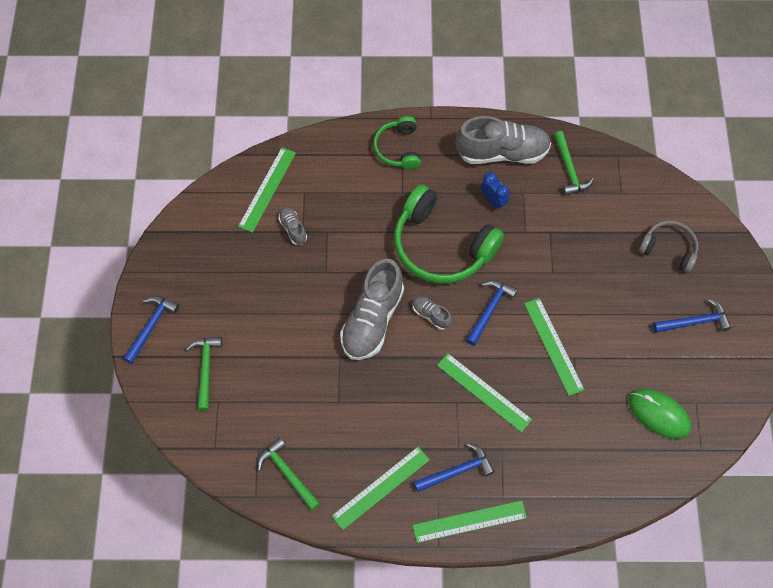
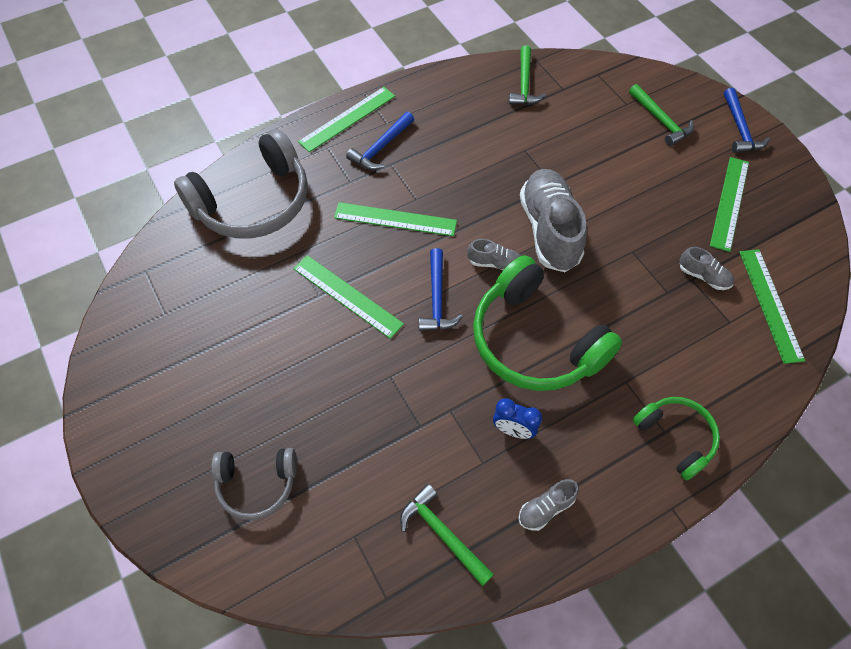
camera: 150 degrees right, 5 degrees down
green hammer [257,438,320,511] -> green hammer turned 75 degrees clockwise [509,45,546,105]
green ruler [332,446,430,530] -> green ruler moved to [710,157,749,252]
green headphones [394,185,504,284] -> green headphones turned 135 degrees counterclockwise [473,255,622,391]
grey shoe [455,116,551,164] -> grey shoe [519,479,579,531], size x0.45
green mouse [628,389,691,439] -> none
blue hammer [653,299,731,333] -> none
none -> grey headphones [174,129,308,239]

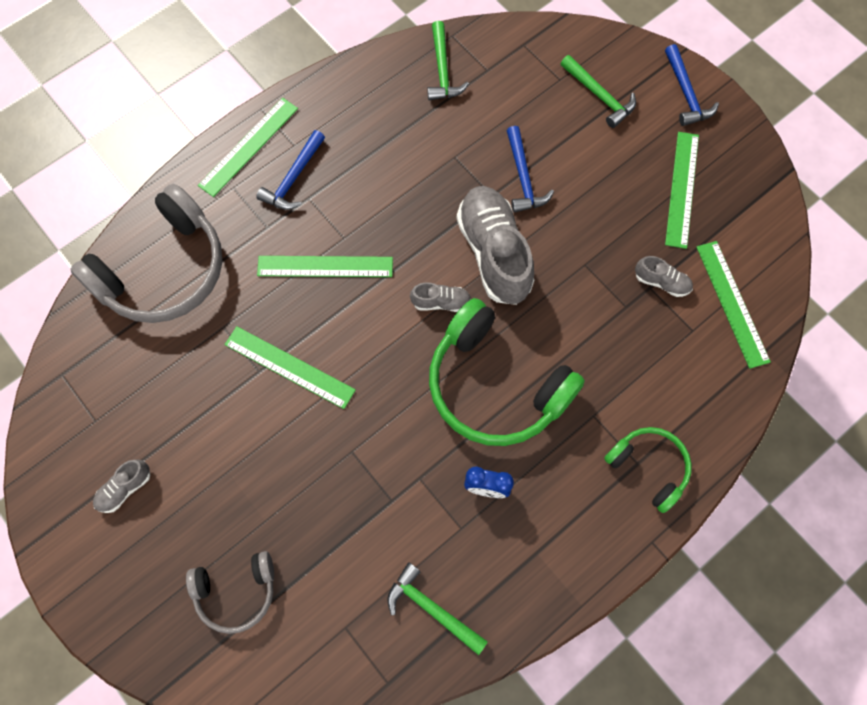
camera: 10 degrees left, 10 degrees up
blue hammer [419,248,463,331] -> blue hammer moved to [507,126,554,213]
grey shoe [519,479,579,531] -> grey shoe moved to [93,459,150,513]

